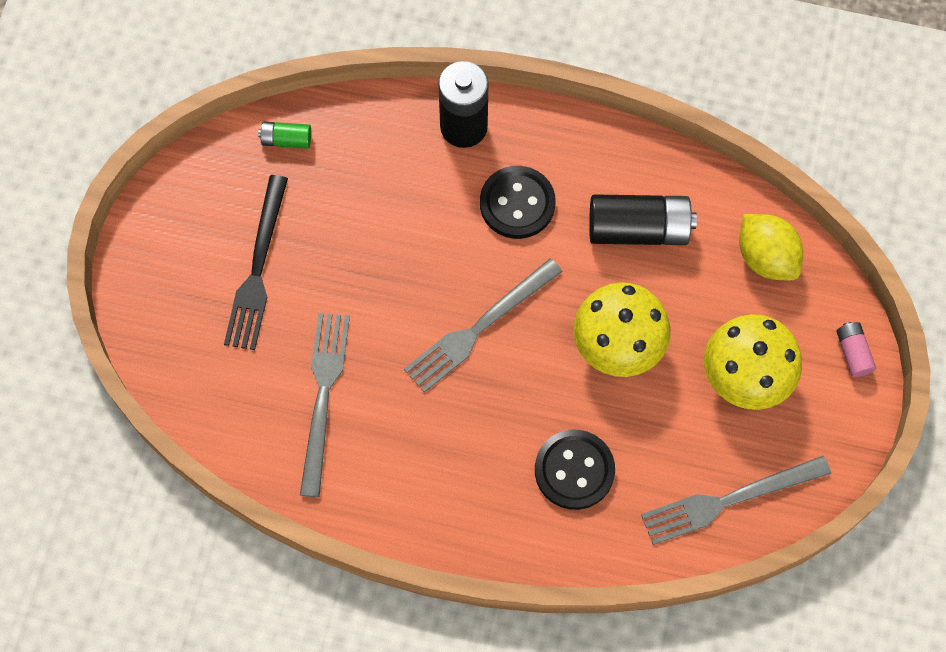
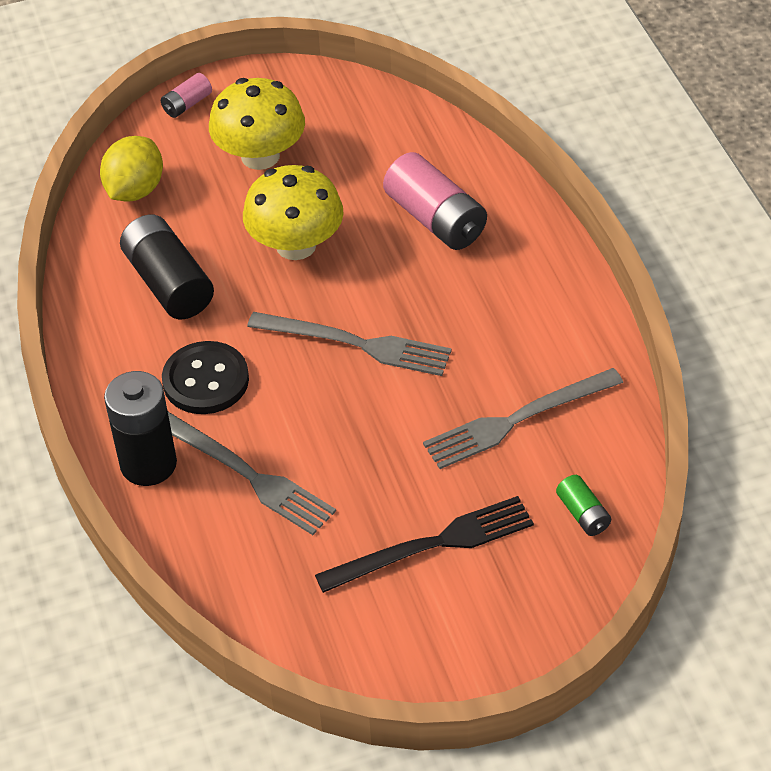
camera: 120 degrees left, 20 degrees down
green battery [258,122,311,149] -> green battery moved to [556,475,611,536]
black button [535,430,615,510] -> pink battery [383,152,487,250]
grey fork [641,456,831,545] -> grey fork moved to [168,412,336,535]

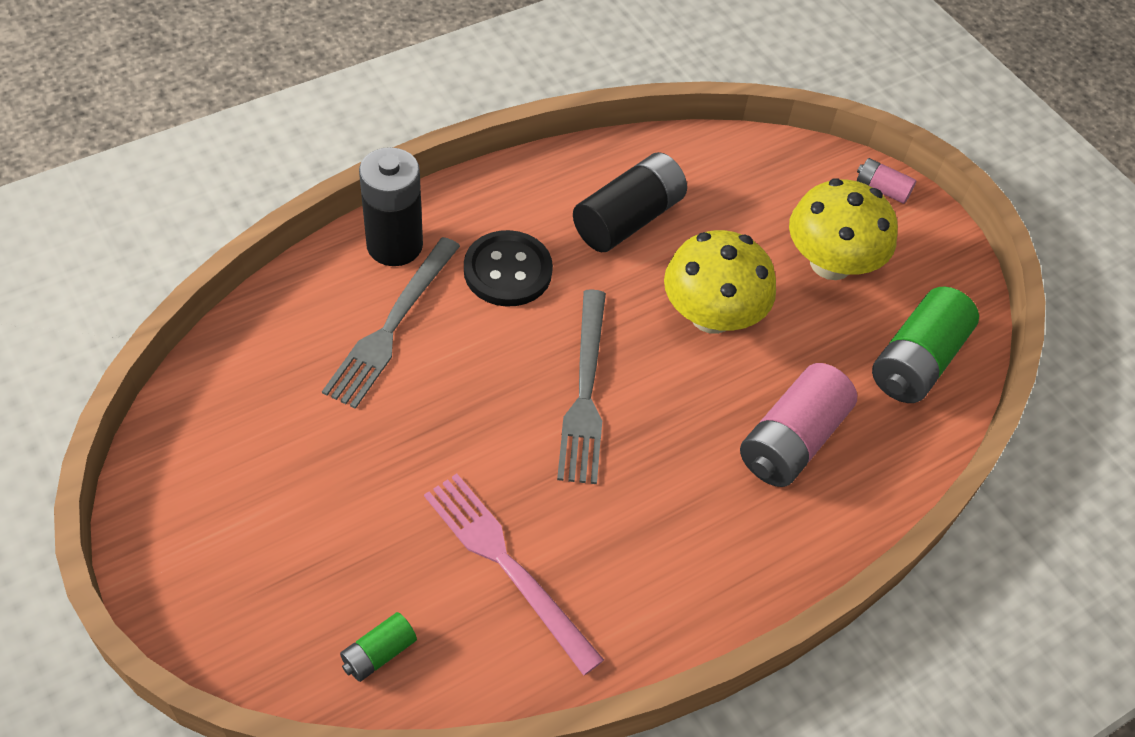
camera: 70 degrees right, 5 degrees up
yellow lemon [100,136,163,202] -> none
black fork [315,496,534,593] -> none
grey fork [423,368,623,469] -> pink fork [424,474,604,676]
none -> green battery [872,286,979,403]

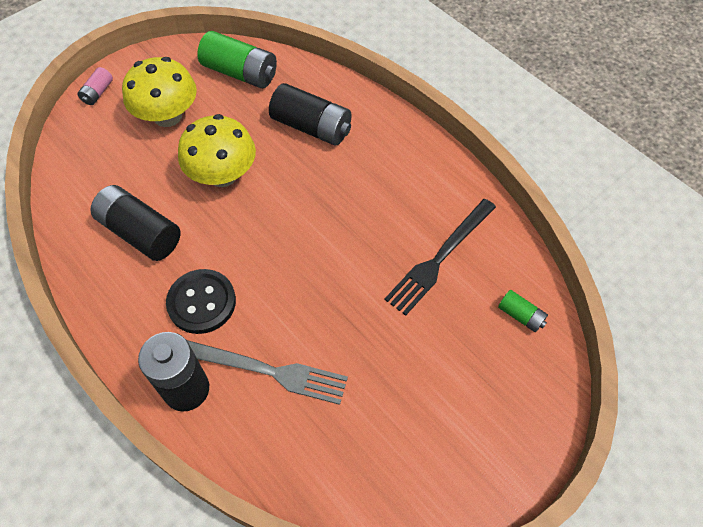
camera: 95 degrees left, 5 degrees up
pink fork [424,474,604,676] -> black fork [384,199,496,316]
grey fork [557,289,606,484] -> none
pink battery [740,363,857,487] -> black battery [269,83,352,145]

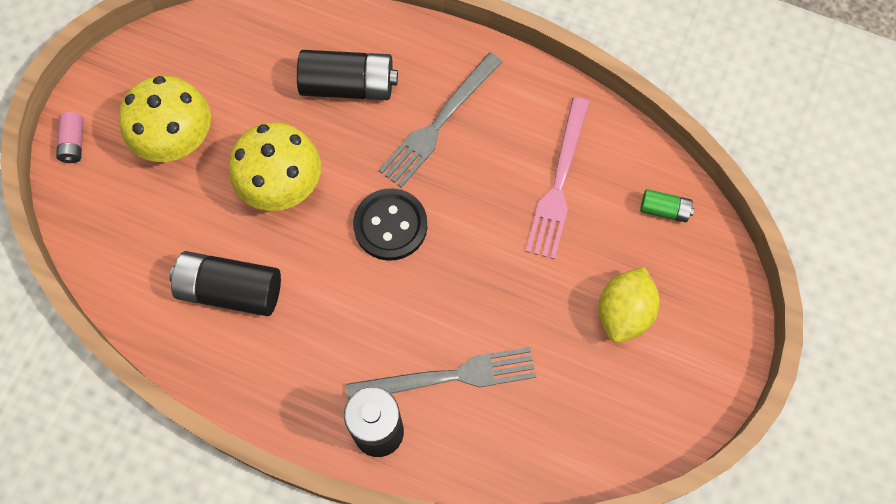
camera: 25 degrees left, 10 degrees up
black button [166,269,236,334] -> black button moved to [353,188,427,261]
green battery [197,31,277,88] -> none
black fork [384,199,496,316] -> pink fork [526,97,589,259]
none -> grey fork [379,52,503,188]
none -> yellow lemon [598,267,660,343]

